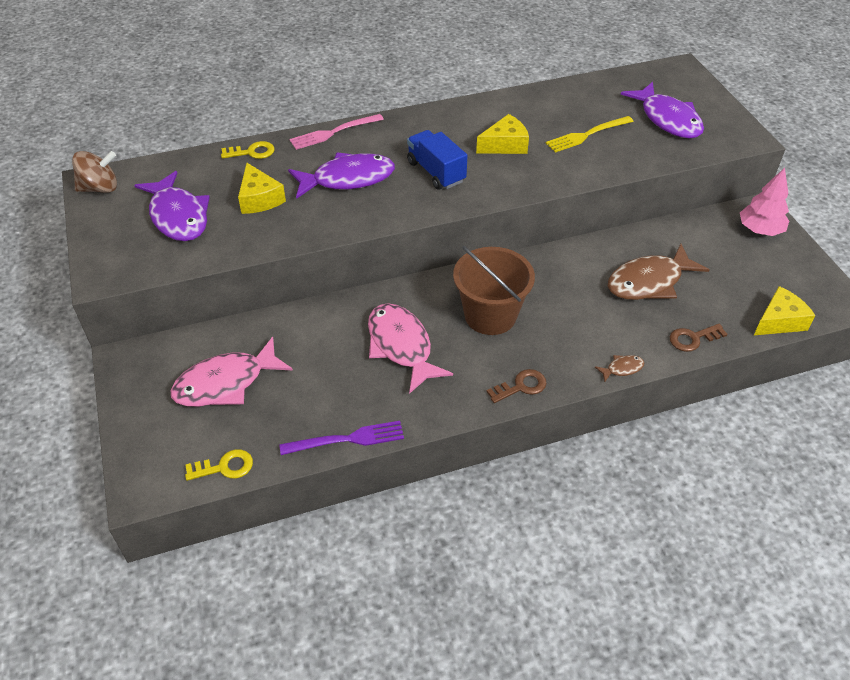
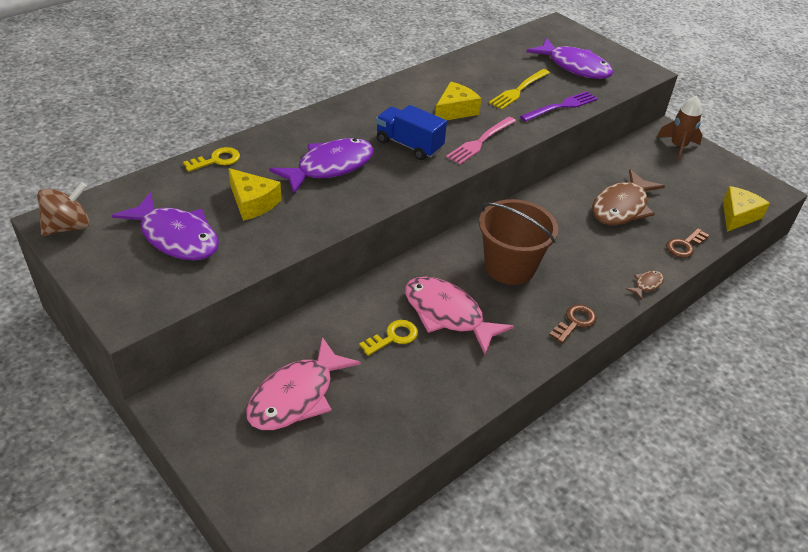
camera: 25 degrees left, 5 degrees down
yellow key [185,449,253,481] -> yellow key moved to [359,320,418,356]
purple fork [279,421,404,455] -> purple fork moved to [520,91,598,122]
pink fork [289,114,384,150] -> pink fork moved to [446,117,516,165]
pink tree [740,168,789,236] -> brown rocket [657,96,702,161]

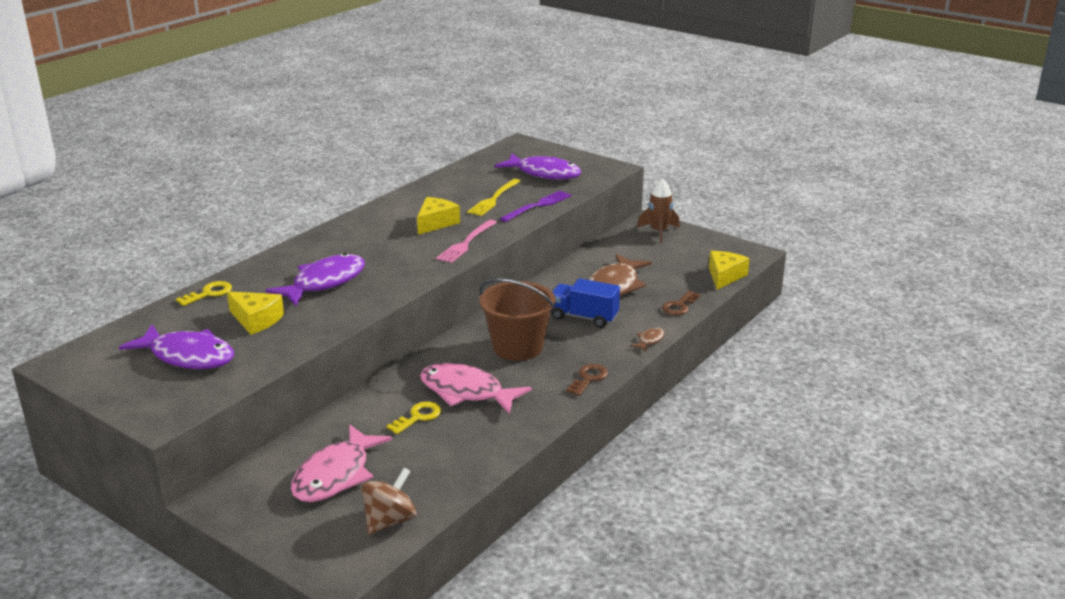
camera: 10 degrees left, 15 degrees down
brown spinning top [37,182,89,236] -> brown spinning top moved to [361,467,417,535]
blue truck [376,105,447,160] -> blue truck moved to [551,278,620,328]

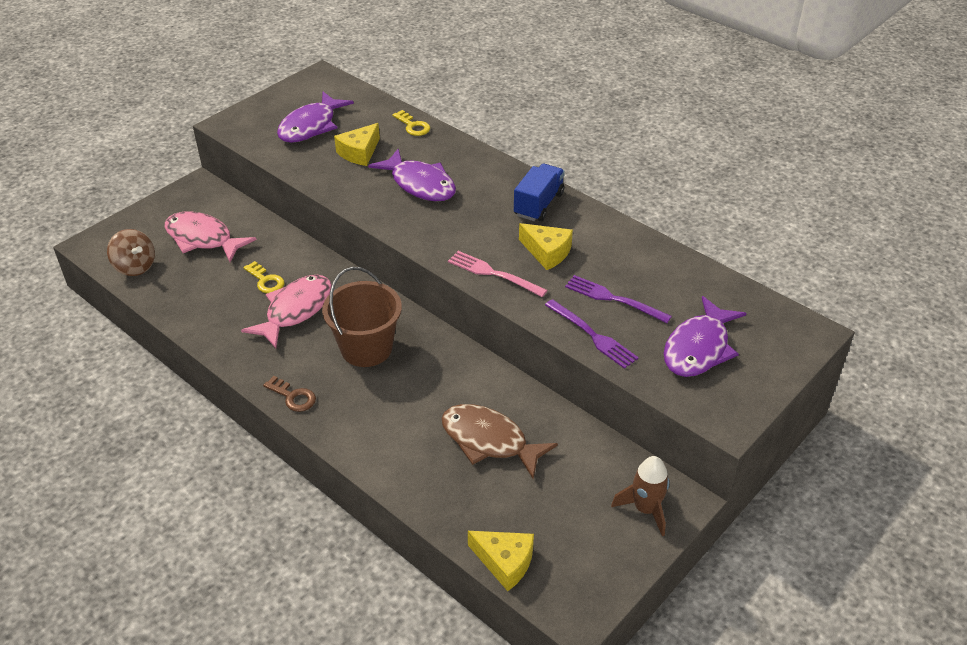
camera: 95 degrees right, 15 degrees up
yellow fork [467,179,521,216] -> purple fork [565,275,672,323]
blue truck [551,278,620,328] -> blue truck moved to [514,164,565,221]
brown fish [630,327,664,352] -> none
brown key [662,291,700,315] -> none

